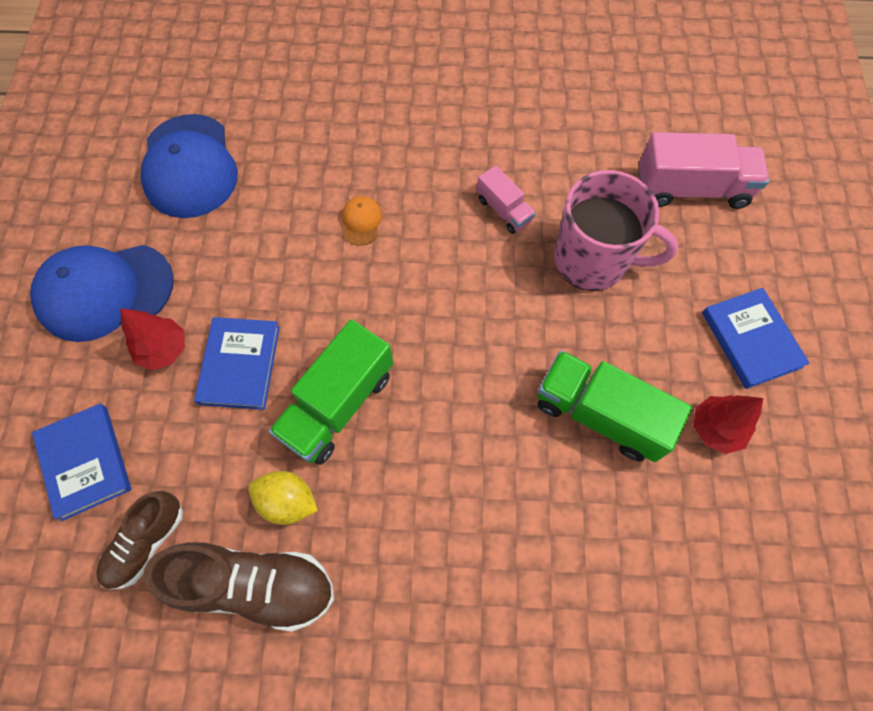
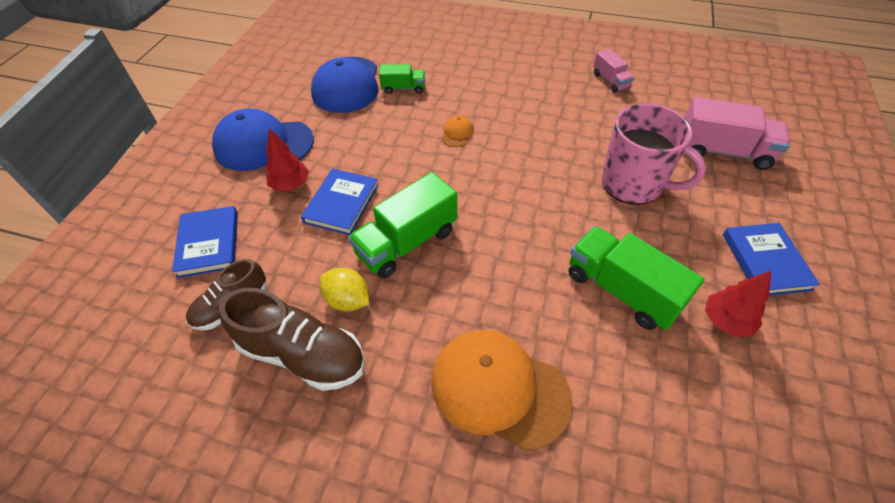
camera: 15 degrees right, 15 degrees down
pink truck [477,165,536,234] -> pink truck moved to [593,49,634,93]
none -> green truck [379,64,425,94]
none -> orange cap [431,330,572,451]

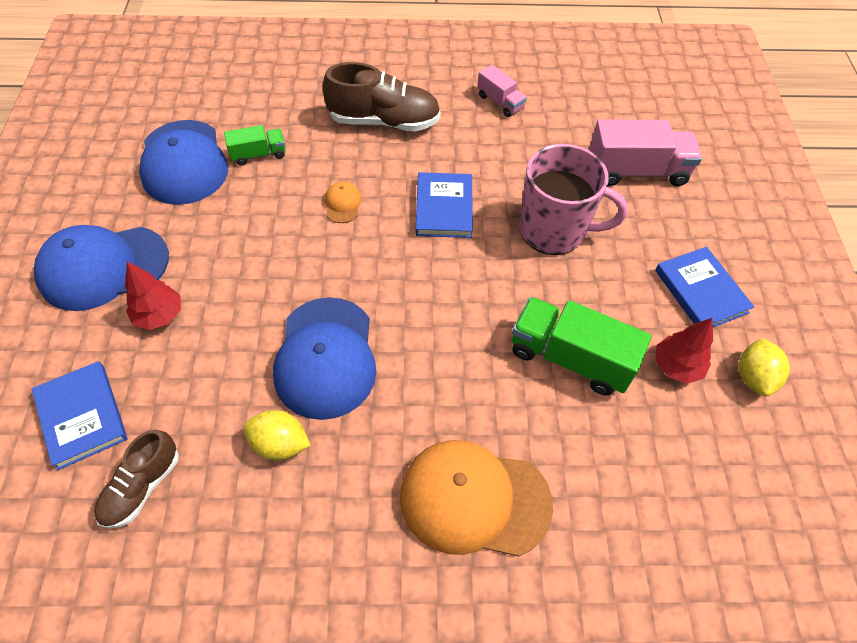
camera: 20 degrees left, 5 degrees up
brown shoe [219,288,365,391] -> brown shoe moved to [323,62,441,131]
blue book [301,168,379,235] -> blue book moved to [415,172,473,238]
green truck [348,172,457,279] -> blue cap [273,297,376,420]
none -> yellow lemon [739,338,790,396]

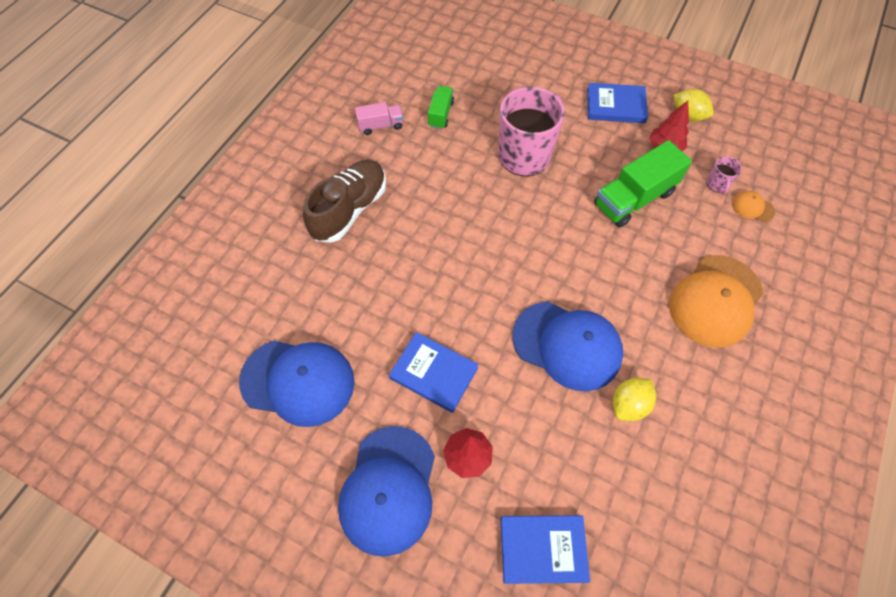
camera: 60 degrees left, 5 degrees up
brown shoe [94,430,179,528] -> none
green truck [224,125,286,166] -> green truck moved to [428,86,454,129]
orange cap [325,181,362,223] -> orange cap moved to [732,191,775,222]
blue book [415,172,473,238] -> blue book moved to [389,332,479,413]
pink truck [589,120,702,186] -> none
none -> pink mug [707,156,742,194]

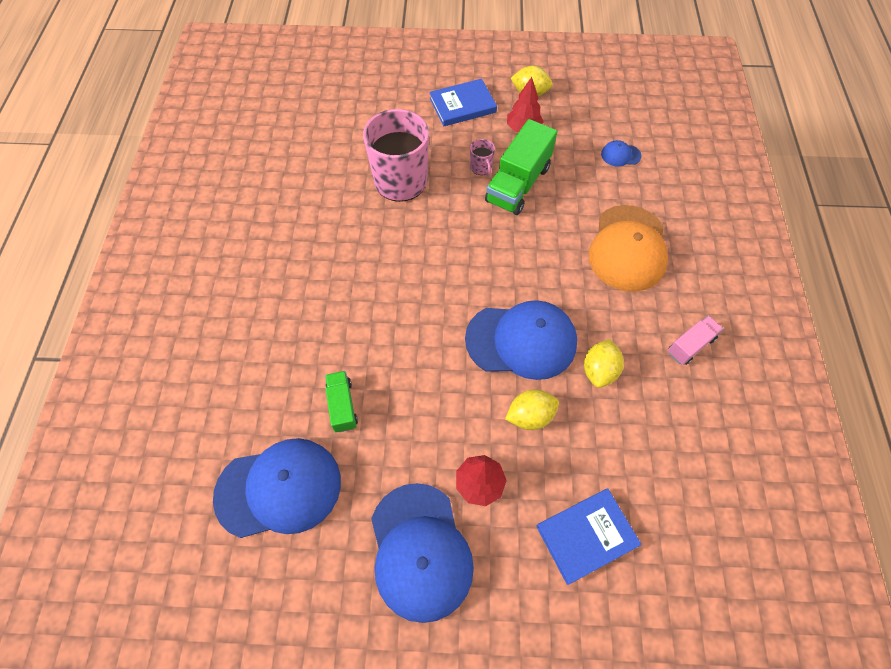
camera: 25 degrees left, 0 degrees up
brown shoe [303,160,386,243] -> none
pink truck [355,102,403,135] -> pink truck moved to [668,316,723,365]
blue book [389,332,479,413] -> none
green truck [428,86,454,129] -> green truck moved to [325,371,358,432]
pink mug [707,156,742,194] -> pink mug moved to [470,139,495,176]
orange cap [732,191,775,222] -> blue cap [601,140,641,167]
none -> yellow lemon [505,389,559,430]

